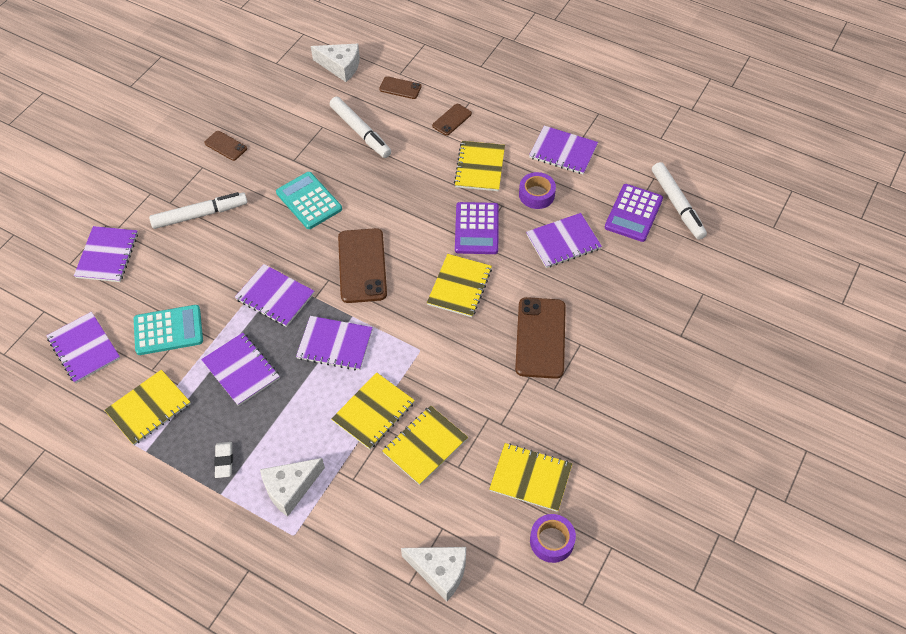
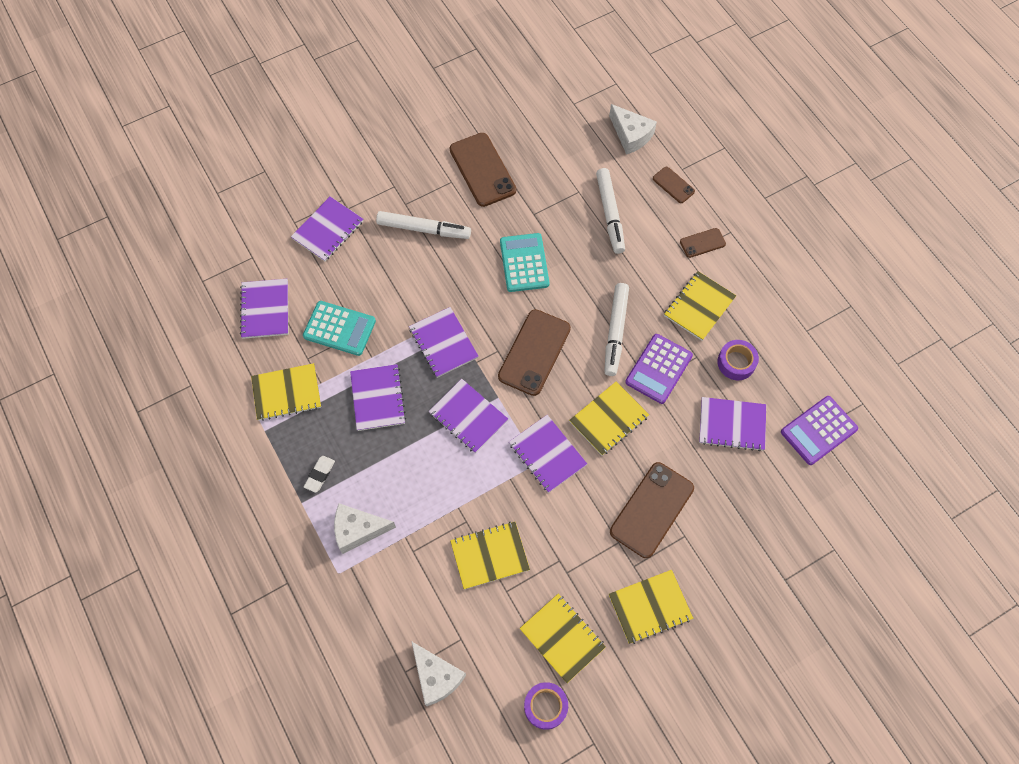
camera: 30 degrees right, 10 degrees up
brown phone [204,131,247,161] -> brown phone [450,133,516,207], size x1.94
yellow notebook [331,372,415,449] -> yellow notebook moved to [609,570,693,644]
purple notebook [529,126,598,175] -> purple notebook moved to [509,415,587,493]
white marker [652,162,707,240] -> white marker moved to [604,283,629,376]

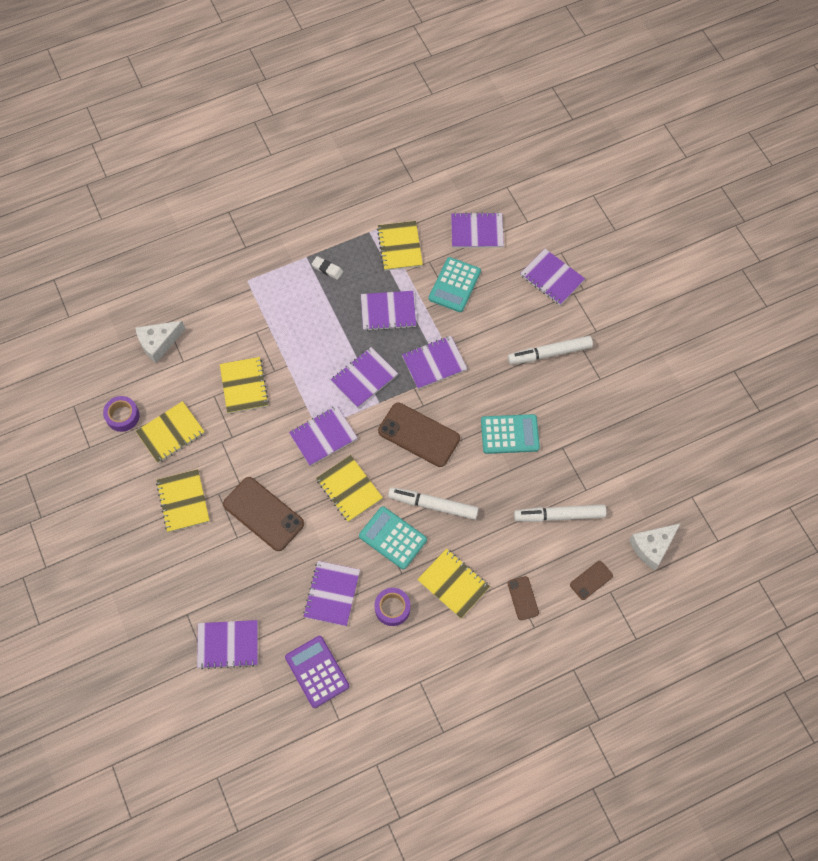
camera: 95 degrees right, 0 degrees up
white cheese [334,503,396,554] -> none
white marker [376,211,471,239] -> white marker turned 60 degrees clockwise [508,336,593,365]
brown phone [450,133,516,207] -> none
purple calculator [625,334,693,404] -> turquoise calculator [359,506,427,569]
none -> purple notebook [197,620,258,669]

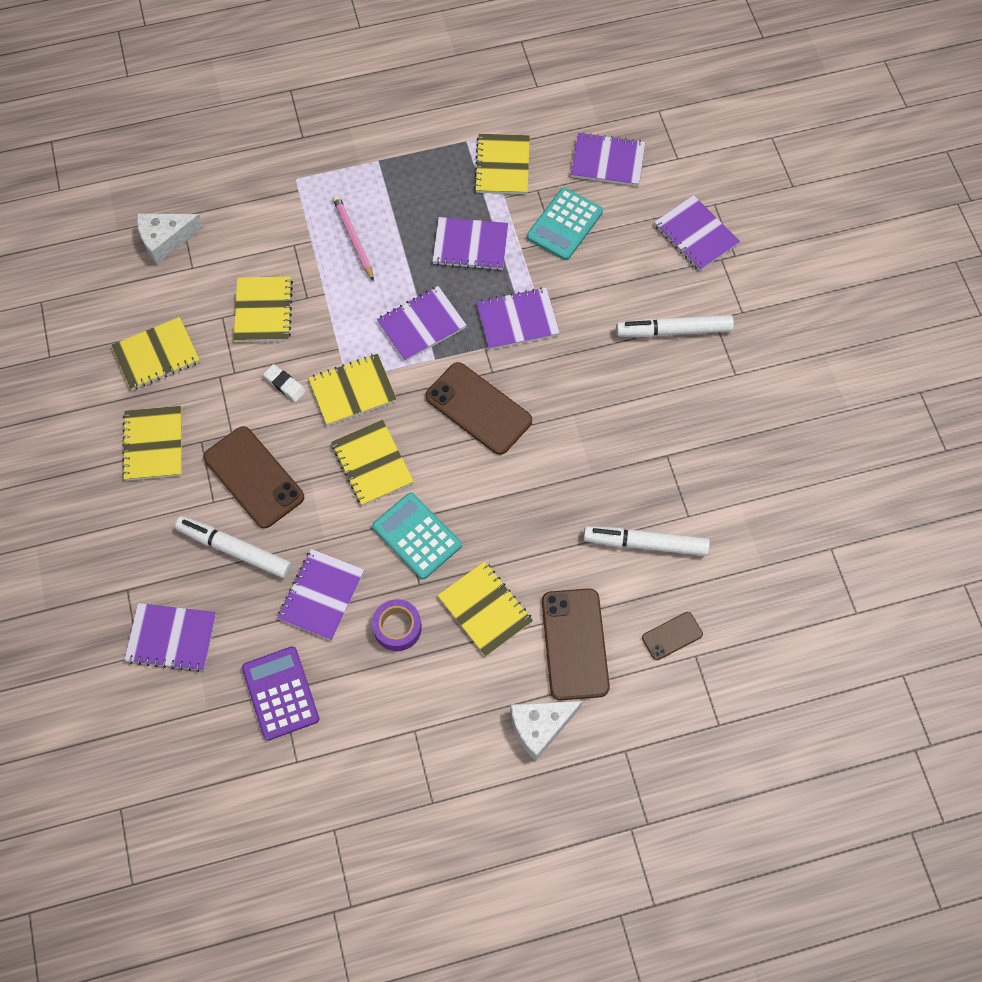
camera: 10 degrees right, 0 degrees up
purple tape [103,396,140,432] -> none
purple notebook [289,406,358,466] -> yellow notebook [308,354,397,426]
white eraser [311,256,343,280] -> white eraser moved to [263,364,306,402]
white marker [388,487,479,520] -> white marker moved to [175,516,292,578]
turquoise calculator [481,414,540,454] -> none
brown phone [508,576,539,620] -> brown phone [542,588,610,700], size x1.94
white cheese [629,523,681,570] -> white cheese moved to [510,701,583,761]
none -> pink pencil [333,195,374,281]

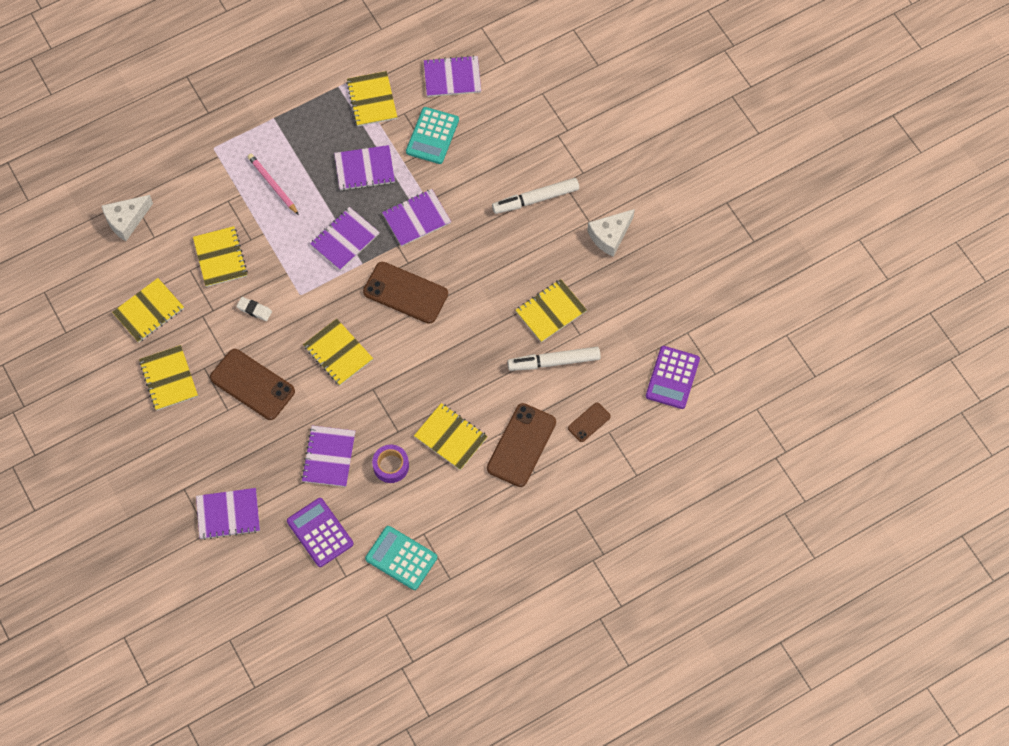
camera: 15 degrees left, 0 degrees up
white marker [175,516,292,578] -> none
yellow notebook [308,354,397,426] -> yellow notebook moved to [515,279,587,342]
turquoise calculator [372,493,462,579] -> turquoise calculator moved to [365,526,437,590]
white cheese [510,701,583,761] -> white cheese moved to [587,209,635,257]
brown phone [542,588,610,700] -> brown phone turned 45 degrees clockwise [487,403,556,487]
purple notebook [654,195,740,271] -> none
none -> purple calculator [646,346,700,409]

